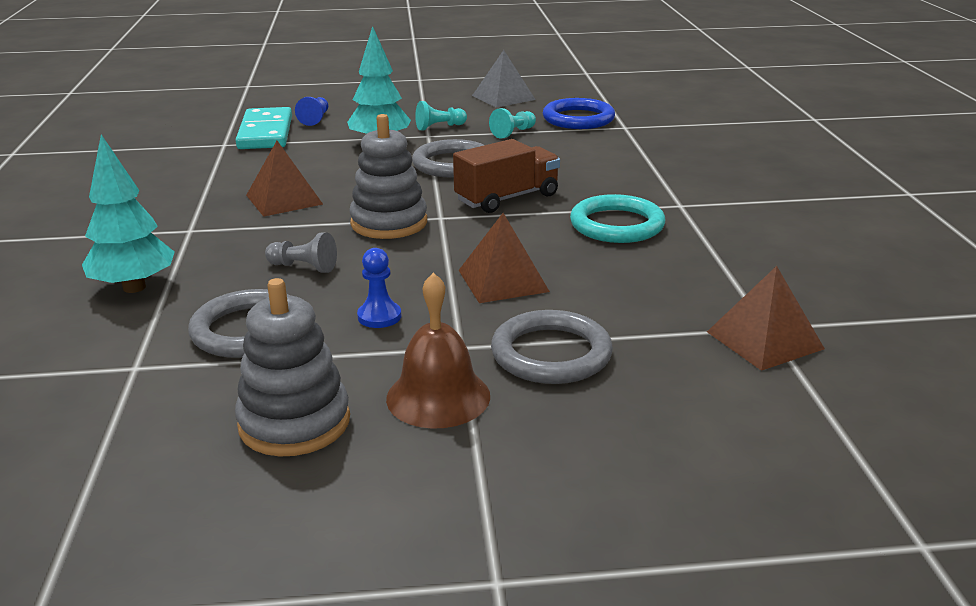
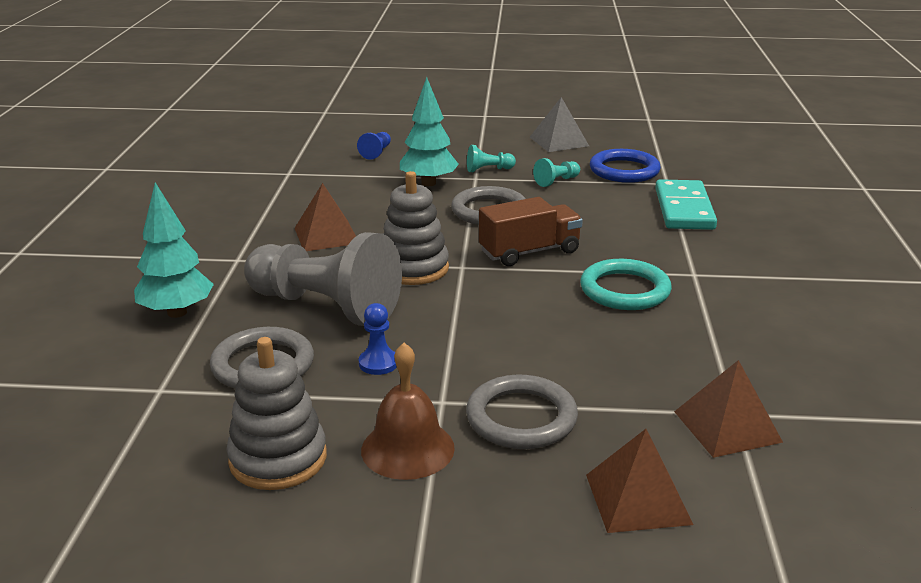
camera: 10 degrees right, 0 degrees up
turquoise domino [236,107,292,149] -> turquoise domino moved to [655,179,717,230]
grey pawn [265,232,337,273] -> grey pawn [244,232,402,326], size x2.50
brown pyramid [459,213,550,303] -> brown pyramid moved to [586,429,693,533]

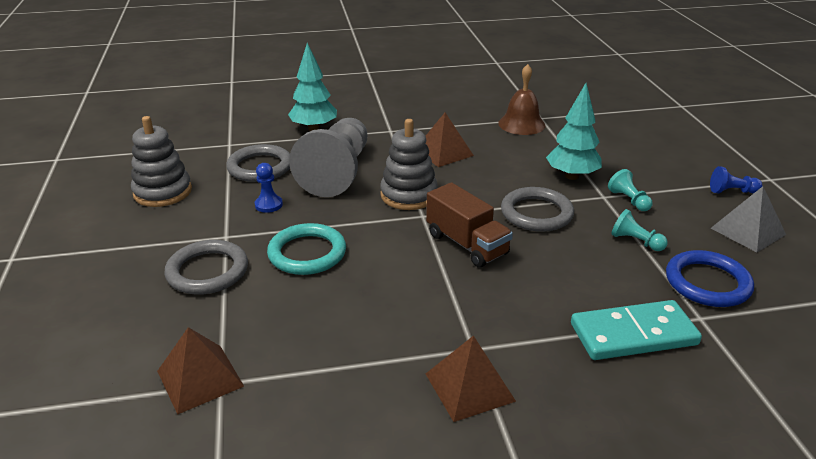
camera: 75 degrees right, 5 degrees up
blue pawn [357,132,391,160] -> blue pawn moved to [710,166,762,193]
brown bell [361,343,455,480] -> brown bell moved to [498,64,546,135]
turquoise ring [580,259,672,310] -> turquoise ring moved to [267,223,346,275]
brown pyramid [586,429,693,533] -> brown pyramid moved to [426,336,516,422]

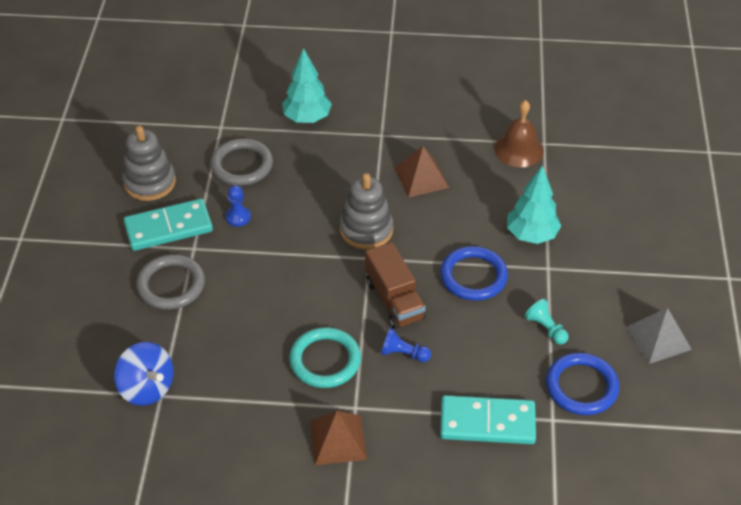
camera: 15 degrees right, 15 degrees up
brown pyramid [157,327,244,415] -> blue spinning top [114,342,173,406]
turquoise ring [267,223,346,275] -> turquoise ring moved to [289,327,361,388]
grey pawn [289,118,367,197] -> none
grey ring [501,187,574,232] -> blue ring [440,246,508,301]
turquoise pawn [608,169,653,211] -> none
blue pawn [710,166,762,193] -> blue pawn moved to [381,328,431,362]
none -> turquoise domino [124,199,213,251]

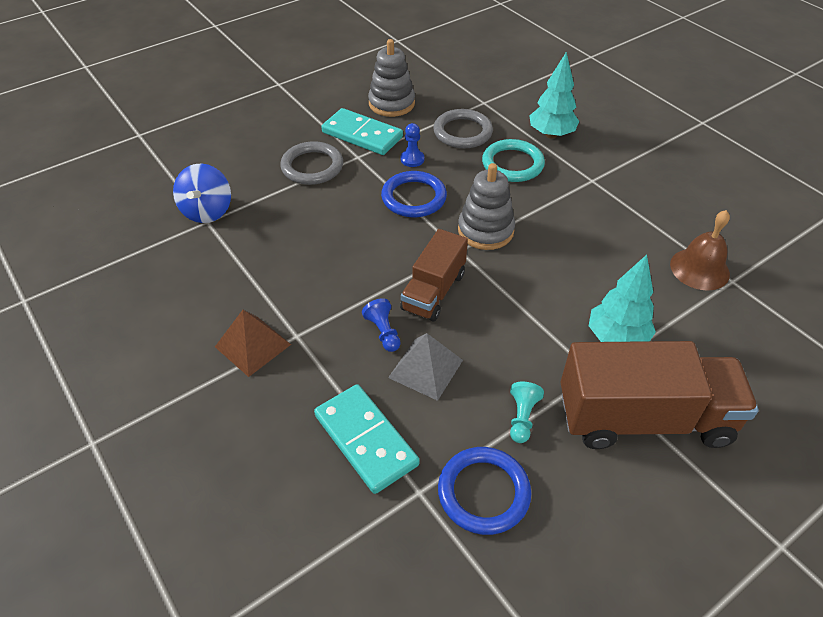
camera: 50 degrees right, 0 degrees up
turquoise ring [289,327,361,388] -> turquoise ring moved to [482,139,545,182]
brown pyramid [394,146,449,198] -> none
blue ring [440,246,508,301] -> blue ring moved to [381,171,447,217]
grey pyramid [625,308,692,364] -> grey pyramid moved to [388,333,463,401]
none -> brown truck [561,341,759,449]

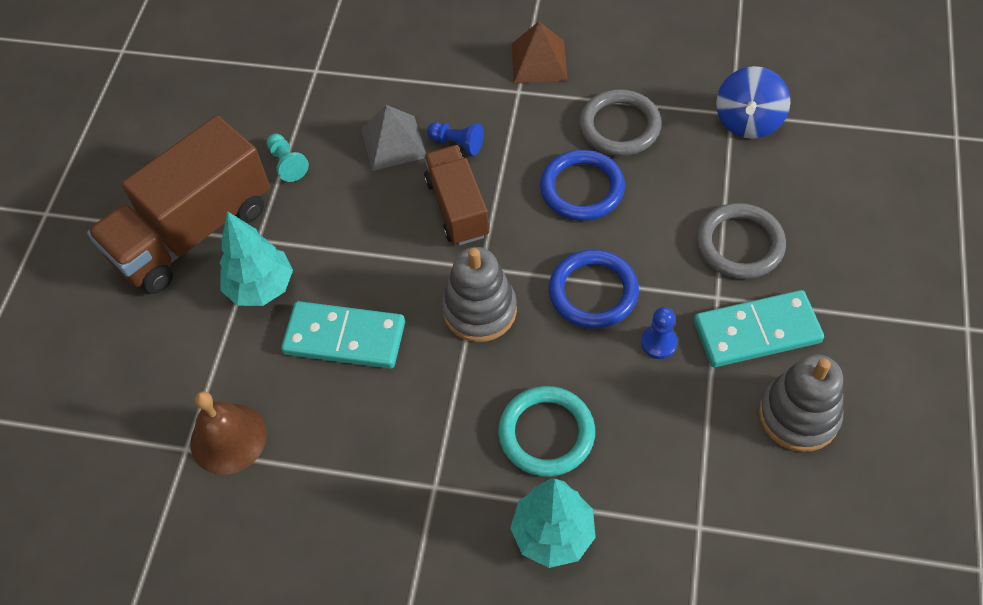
camera: 140 degrees right, 10 degrees up
blue spinning top [173,164,231,223] -> blue spinning top turned 120 degrees counterclockwise [716,66,790,139]
turquoise domino [314,384,419,494] -> turquoise domino moved to [281,301,405,369]
grey ring [433,109,493,148] -> grey ring moved to [579,89,662,156]
blue ring [438,447,531,535] -> blue ring moved to [540,150,625,221]

